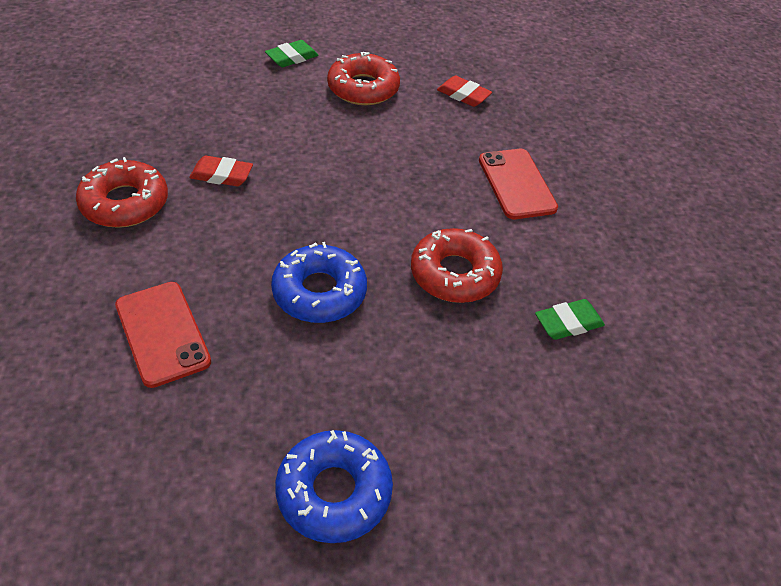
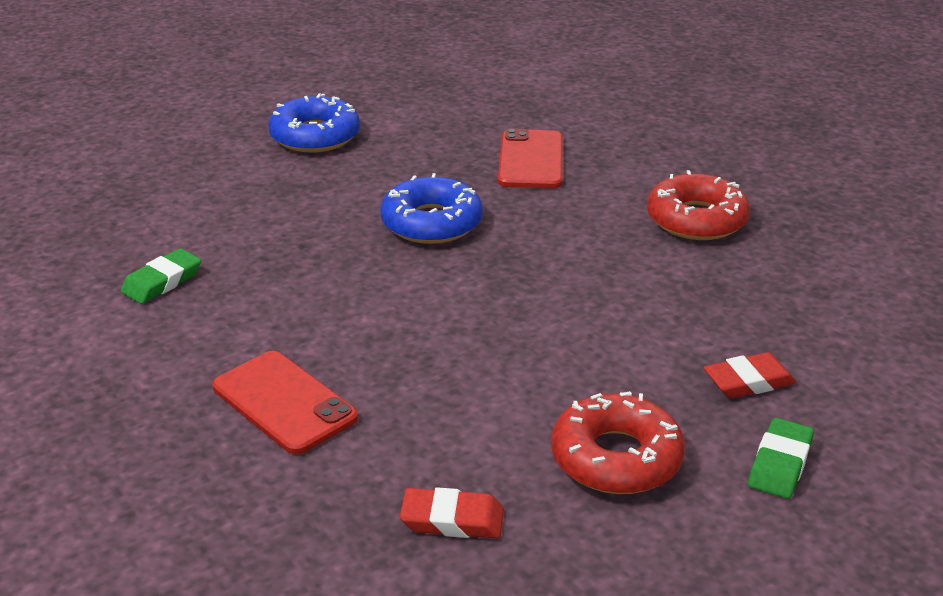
camera: 155 degrees right, 15 degrees down
red phone [115,282,211,388] -> red phone turned 60 degrees clockwise [498,128,563,188]
red eraser [189,156,253,186] -> red eraser moved to [704,352,796,398]
red donut [411,228,503,303] -> none

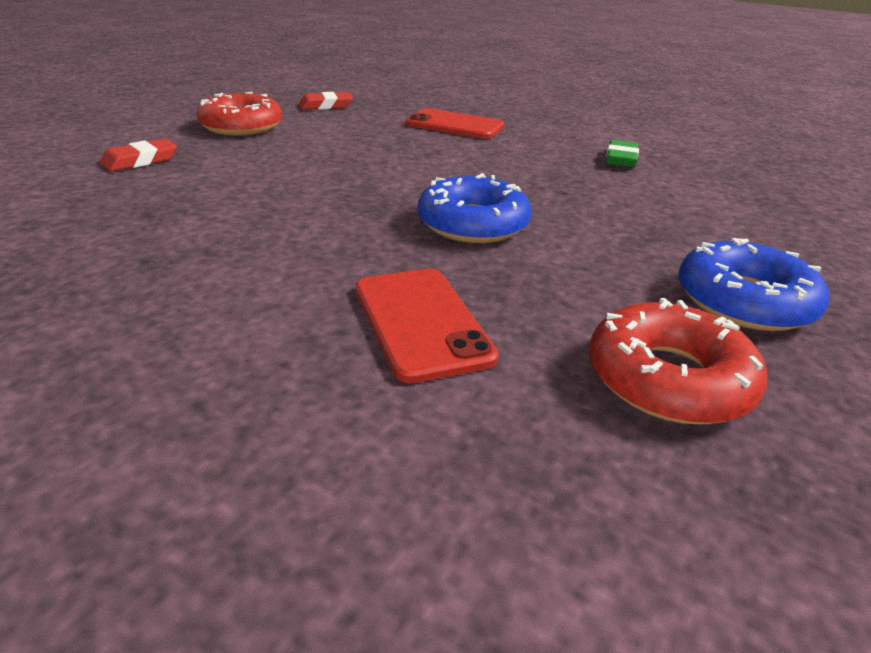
camera: 155 degrees right, 0 degrees up
red donut [647,170,750,240] -> red donut moved to [589,298,767,424]
green eraser [748,418,814,499] -> none

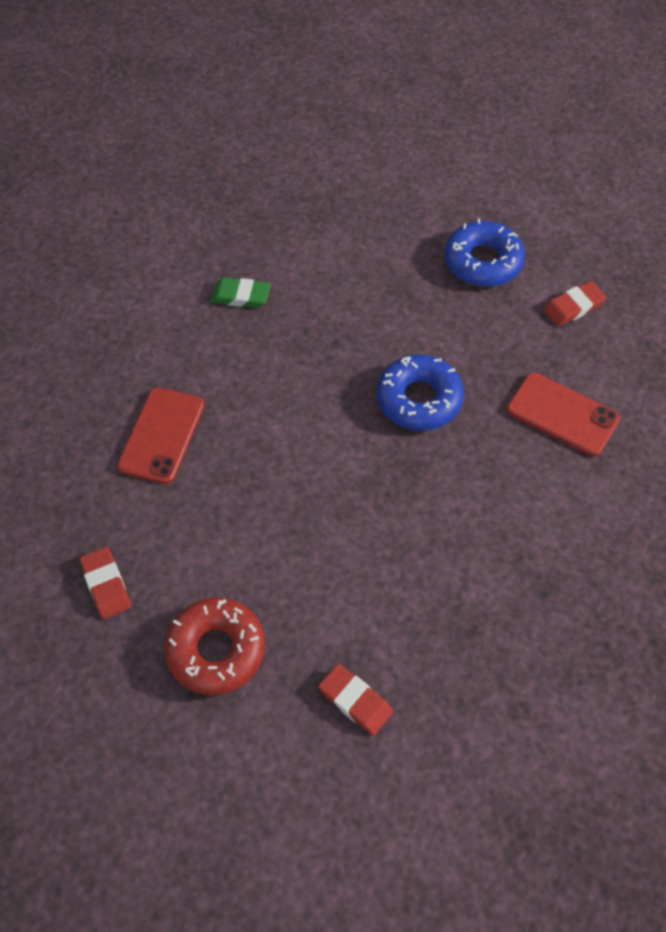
camera: 95 degrees left, 25 degrees up
red phone [355,269,499,384] -> red phone turned 60 degrees clockwise [507,373,620,456]
red donut [589,298,767,424] -> red eraser [543,281,606,327]

